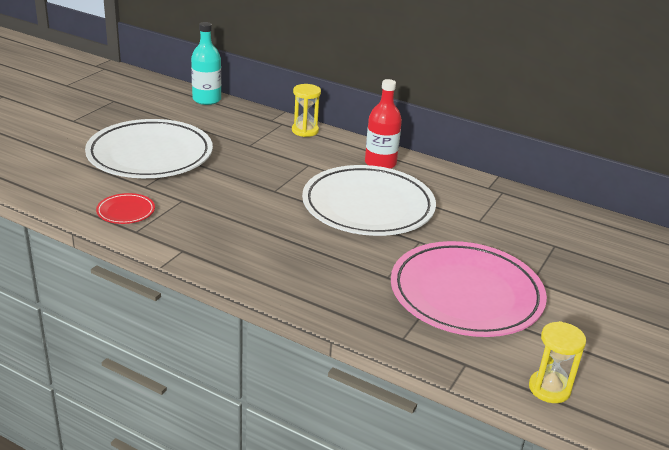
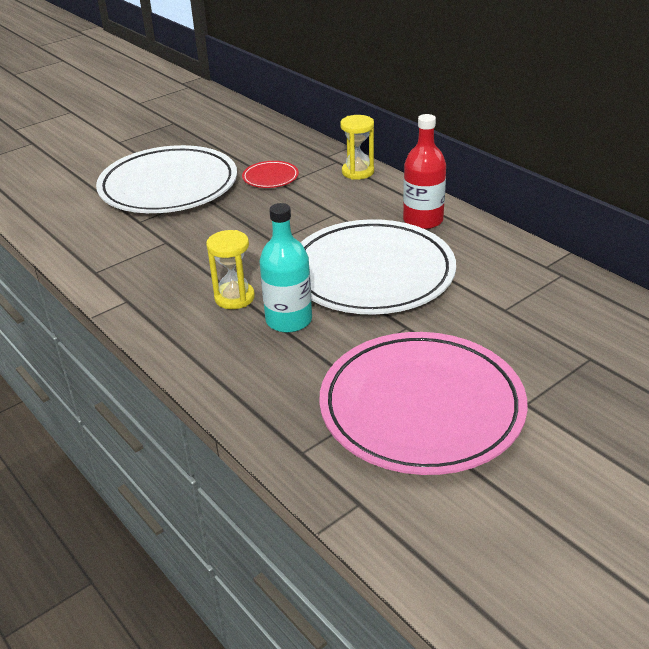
camera: 25 degrees right, 5 degrees up
red plate [96,193,155,224] -> red plate moved to [242,161,299,188]
turquoise bottle [191,22,221,105] -> turquoise bottle moved to [260,203,312,333]
yellow hourglass [529,321,586,403] -> yellow hourglass moved to [206,230,255,309]

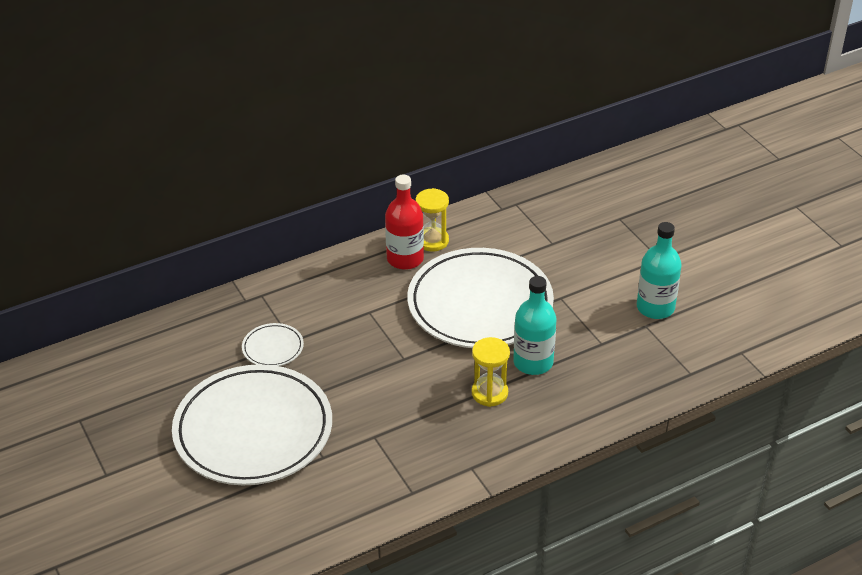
camera: 80 degrees left, 5 degrees up
red plate [242,161,299,188] -> white plate [242,323,304,366]
pink plate [319,332,527,475] -> turquoise bottle [637,222,682,319]
yellow hourglass [340,115,374,180] -> yellow hourglass moved to [415,188,449,252]

